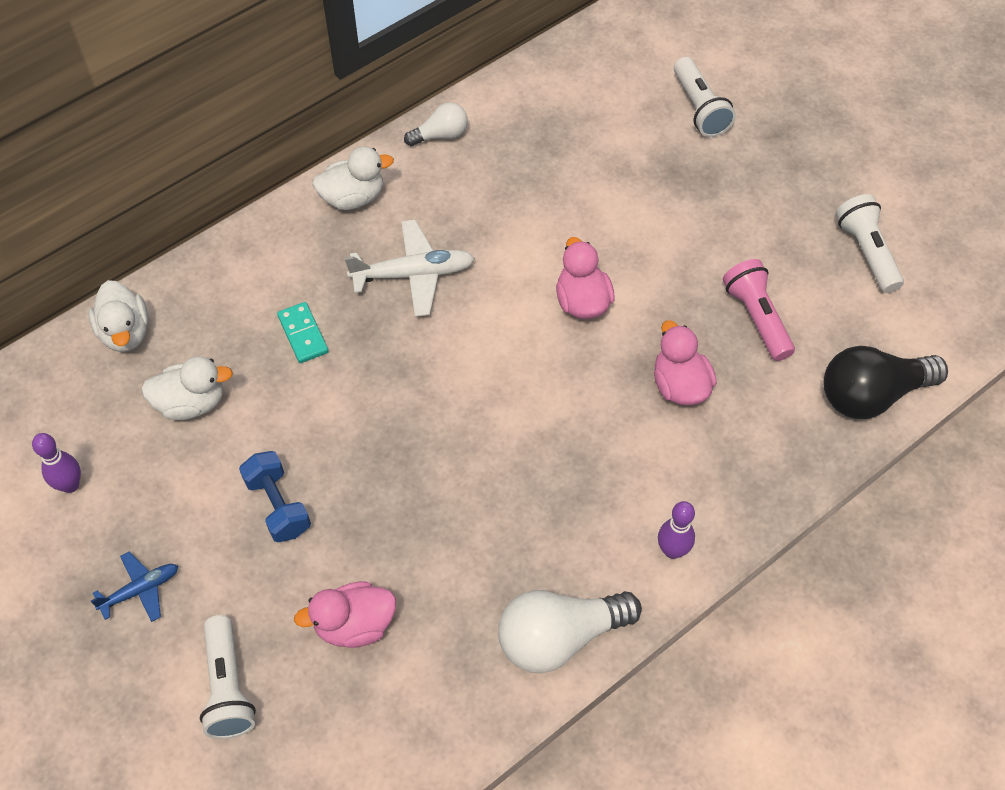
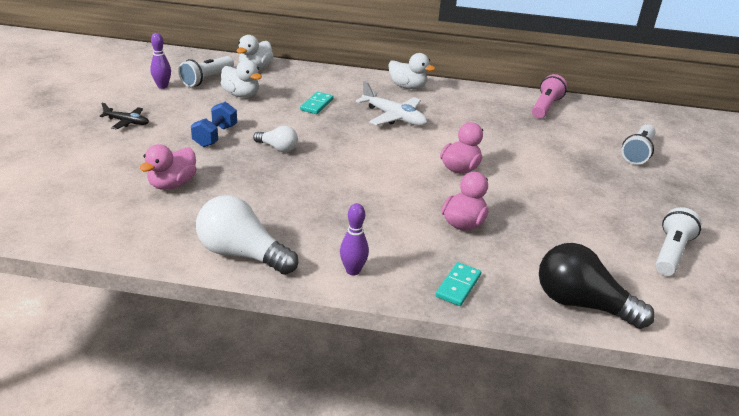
camera: 45 degrees right, 25 degrees down
blue plane [91,552,178,622] -> black plane [99,103,149,130]
white flashlight [200,615,256,739] -> white flashlight moved to [178,56,234,87]
pink duck [294,581,396,648] -> pink duck turned 90 degrees counterclockwise [140,144,197,190]
white light bulb [404,102,468,146] -> white light bulb moved to [253,126,298,152]
pink flashlight [723,259,795,361] -> pink flashlight moved to [532,74,567,119]
none -> turquoise domino [436,262,481,306]

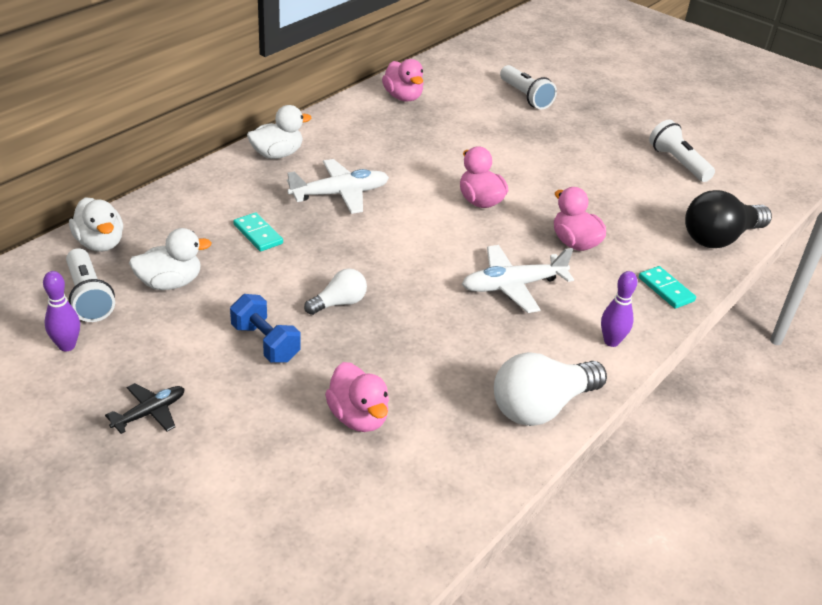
camera: 60 degrees left, 5 degrees up
pink flashlight [532,74,567,119] -> pink duck [382,59,424,102]
none -> white plane [462,245,574,313]

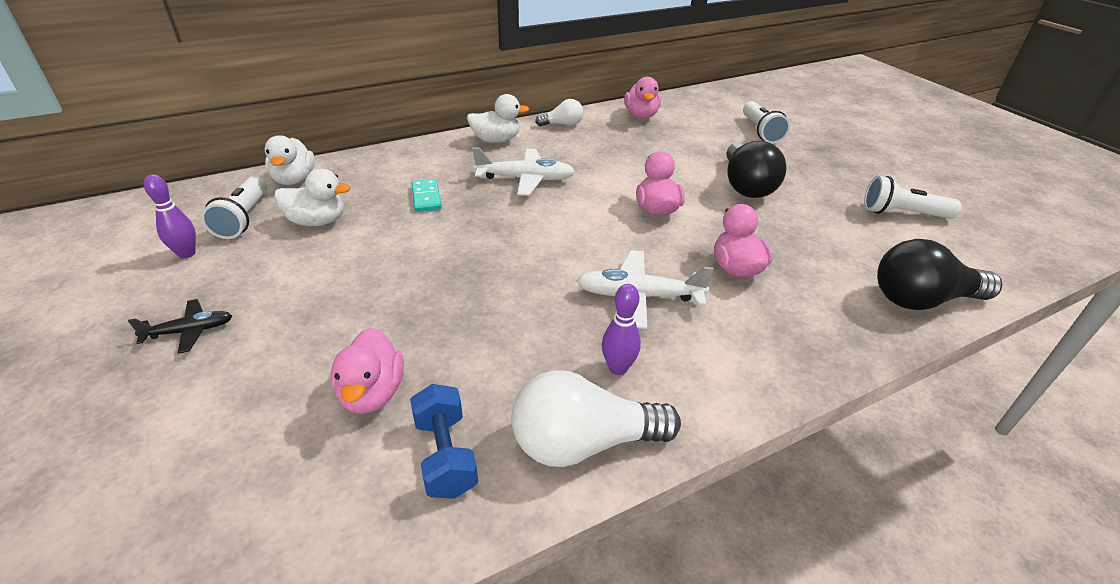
camera: 25 degrees right, 0 degrees up
blue dumbbell [230,294,301,363] -> blue dumbbell moved to [410,384,478,499]
white light bulb [304,268,367,315] -> white light bulb moved to [535,99,583,126]
purple bowling pin [601,271,637,347] -> purple bowling pin moved to [602,284,641,375]
turquoise domino [639,266,696,309] -> none
white flashlight [649,120,715,182] -> white flashlight turned 75 degrees counterclockwise [864,176,961,219]
none -> black light bulb [727,141,786,198]

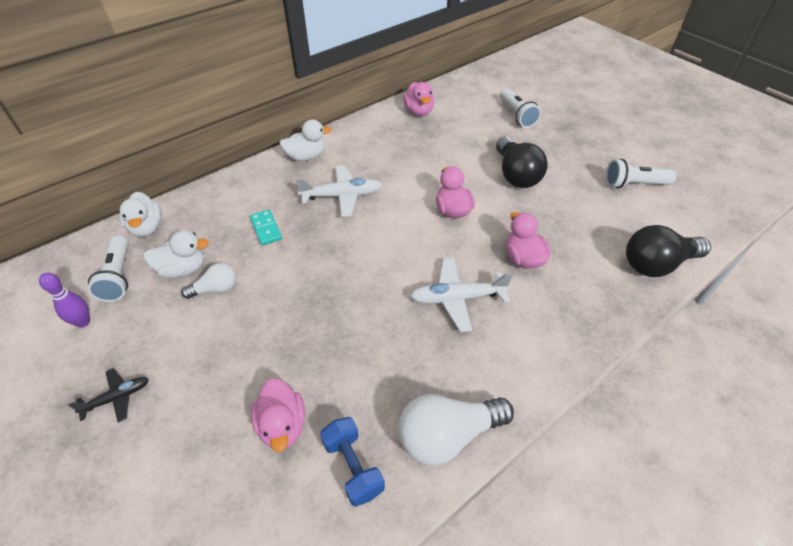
camera: 10 degrees left, 10 degrees up
white light bulb [535,99,583,126] -> white light bulb moved to [181,263,236,299]
purple bowling pin [602,284,641,375] -> none

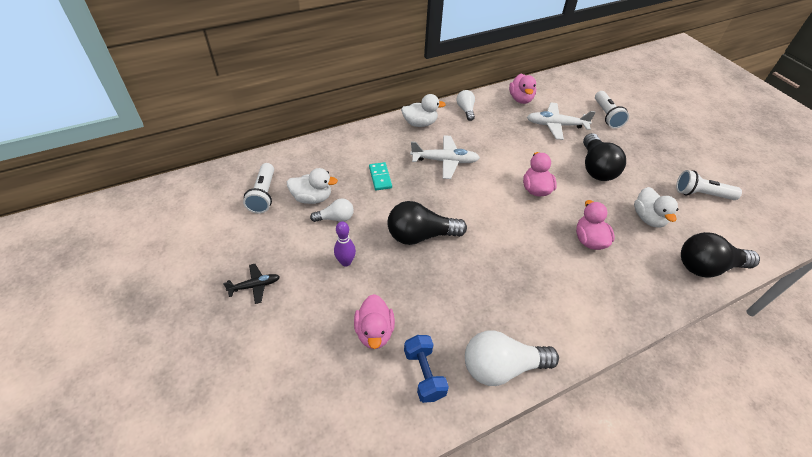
camera: 10 degrees right, 0 degrees up
purple bowling pin [39,273,90,328] -> purple bowling pin moved to [334,221,356,266]
white duck [119,192,162,237] -> white duck moved to [634,187,678,228]
white plane [410,258,513,332] -> white plane moved to [527,103,595,140]
none -> black light bulb [387,201,467,245]
none -> white light bulb [457,90,475,121]

